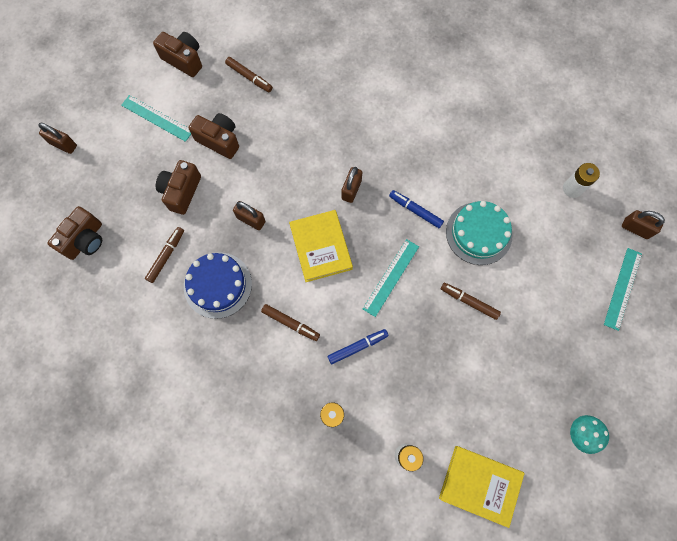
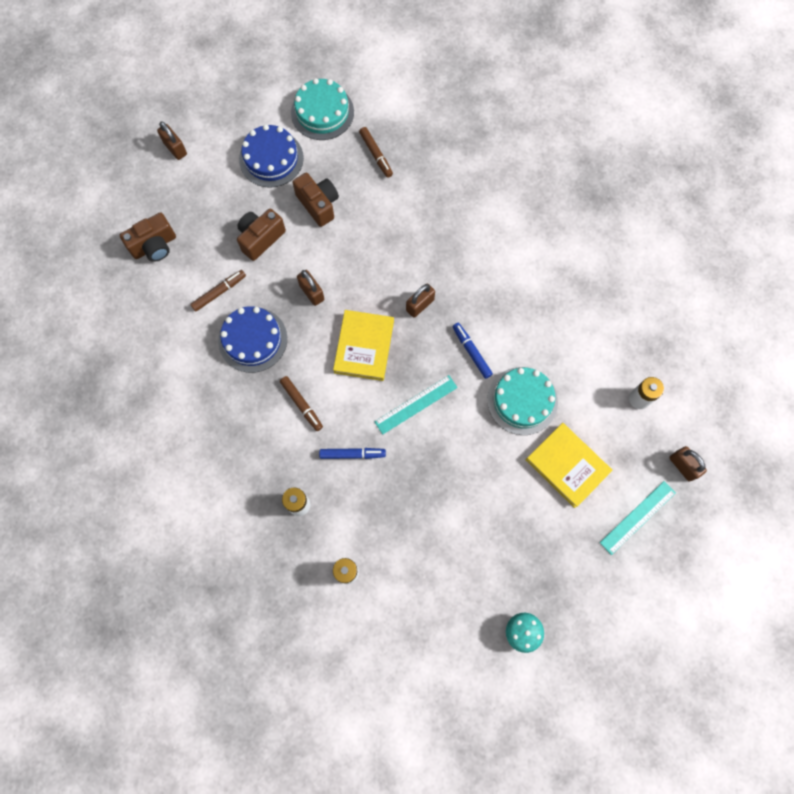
camera: 25 degrees right, 0 degrees up
turquoise ruler [121,95,191,142] -> blue cake [239,124,304,188]
brown camera [153,32,202,77] -> turquoise cake [291,78,354,140]
yellow book [439,446,525,528] -> yellow book moved to [526,423,612,508]
brown marker [441,283,501,320] -> none

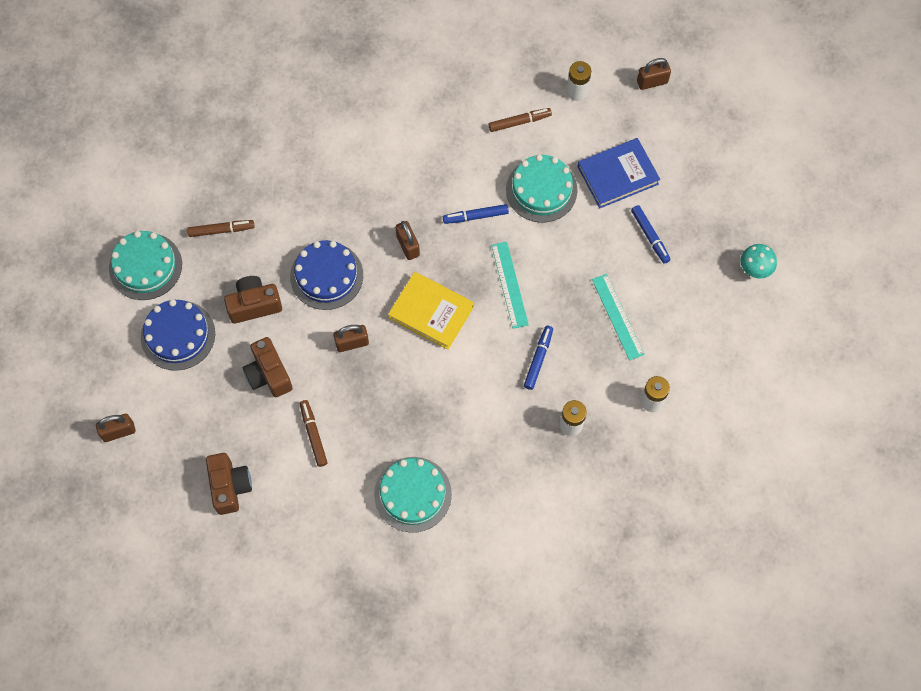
camera: 70 degrees left, 5 degrees down
blue cake [218,306,287,373] -> blue cake moved to [290,240,363,310]
brown marker [280,376,323,431] -> brown marker moved to [488,108,552,132]
yellow book [526,423,612,508] -> blue book [578,138,660,208]
turquoise ruler [600,481,676,555] -> turquoise ruler moved to [592,274,645,361]
none -> turquoise cake [374,457,452,533]
none -> blue marker [631,205,671,264]

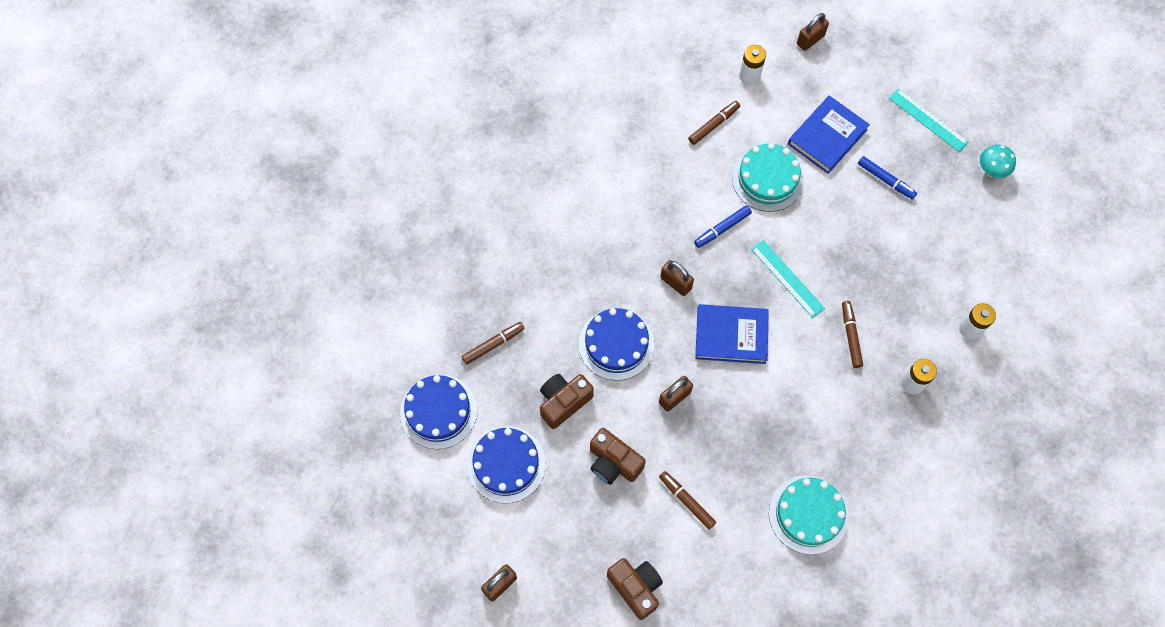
camera: 25 degrees left, 0 degrees up
turquoise cake [109,231,182,300] -> blue cake [400,375,477,449]
yellow book [388,272,474,350] -> blue book [695,304,769,364]
blue marker [524,326,553,390] -> brown marker [842,301,863,368]
turquoise ruler [592,274,645,361] -> turquoise ruler moved to [889,88,969,152]

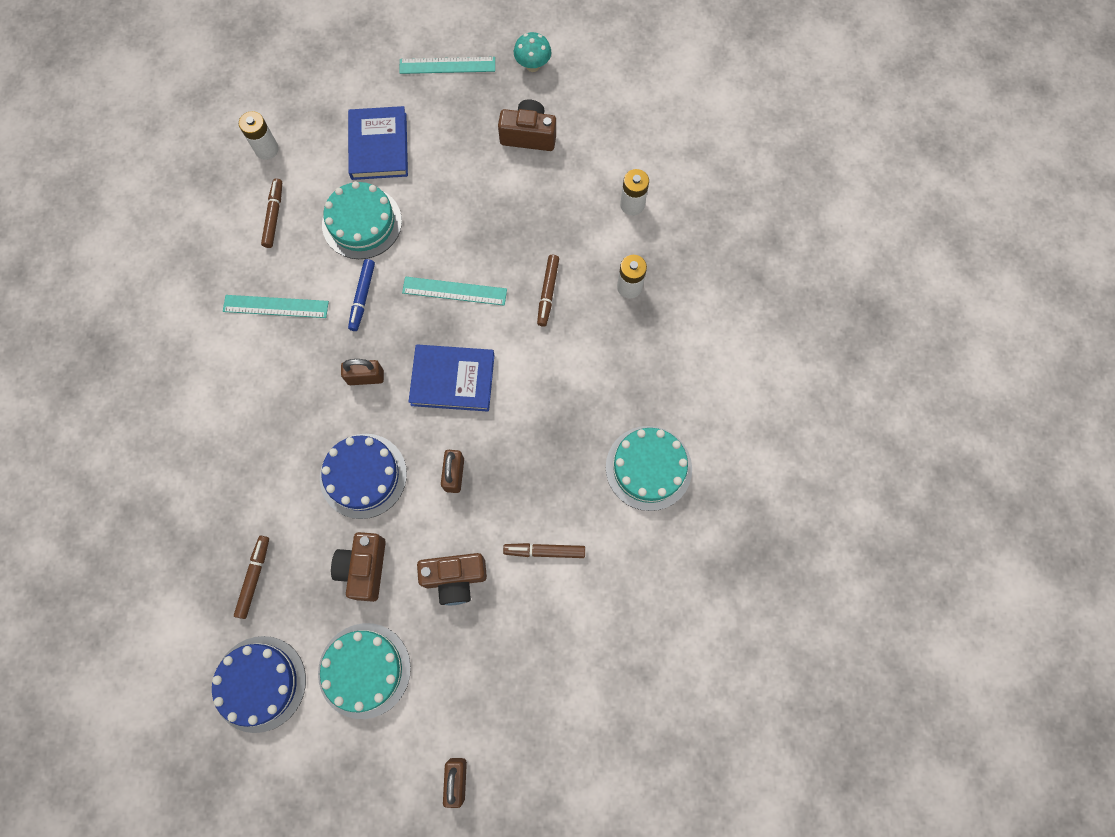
camera: 45 degrees left, 5 degrees up
blue cake [467,426,546,503] -> turquoise cake [318,623,411,719]
brown camera [607,558,663,620] -> brown camera moved to [498,99,556,151]
blue book [695,304,769,364] -> blue book turned 45 degrees clockwise [409,345,495,412]
brown padlock [797,13,829,51] -> none
brown marker [842,301,863,368] -> brown marker turned 120 degrees counterclockwise [537,255,559,327]
blue marker [858,156,917,200] -> none
none -> turquoise ruler [223,295,329,318]

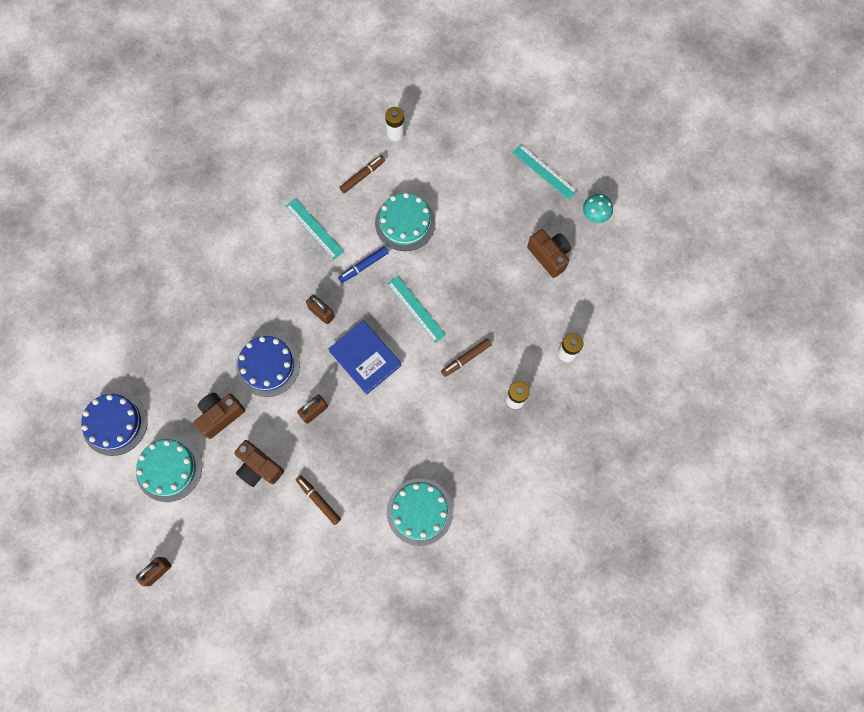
camera: 45 degrees right, 0 degrees up
brown marker [234,536,269,619] -> none
blue book [348,106,408,180] -> none

